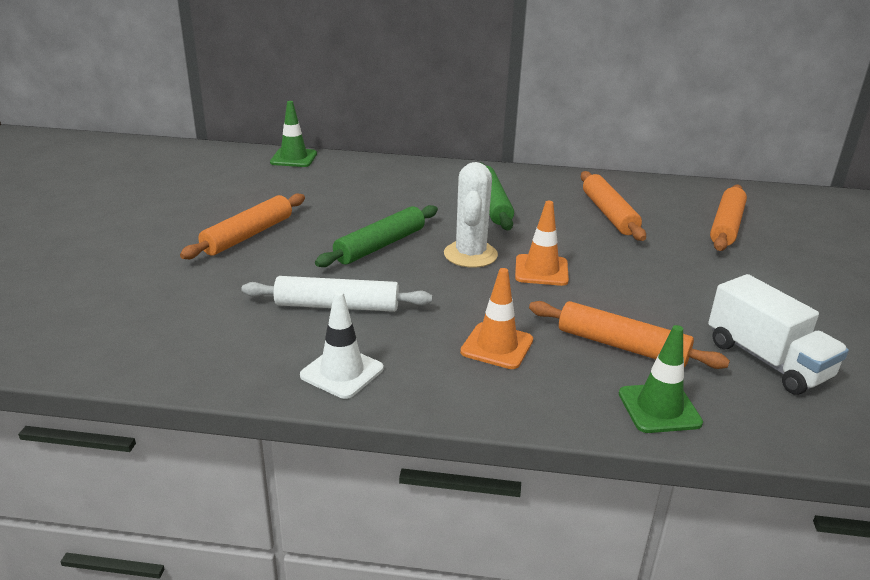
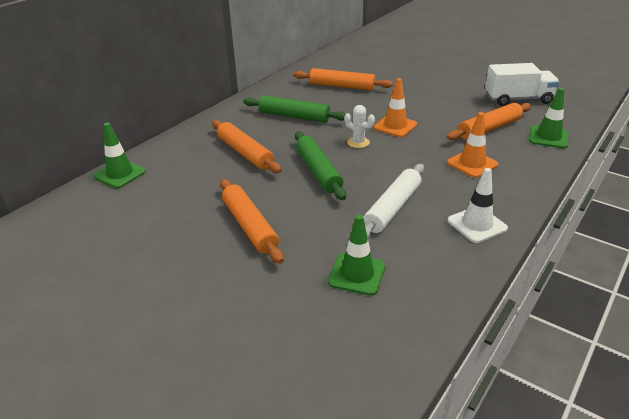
camera: 60 degrees left, 5 degrees up
white cactus [444,162,498,268] -> white cactus [344,105,375,148], size x0.58
orange rolling pin [710,185,747,251] -> orange rolling pin moved to [212,120,282,173]
none -> green traffic cone [328,215,386,296]

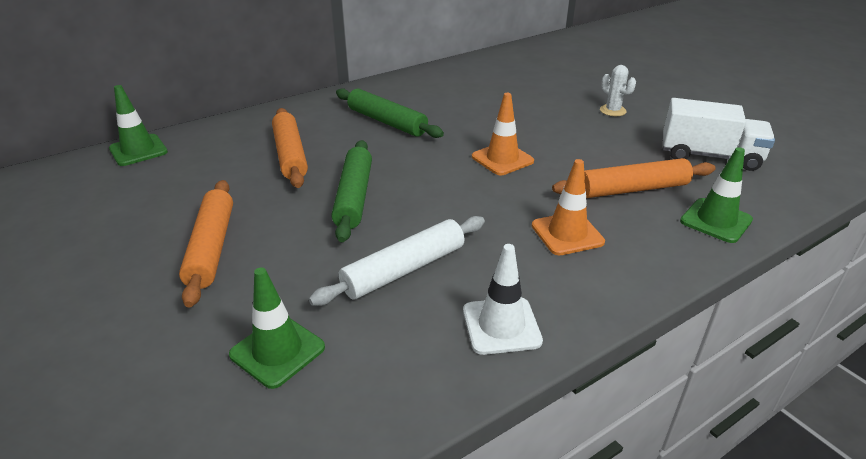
camera: 20 degrees right, 0 degrees up
orange rolling pin [294,68,393,91] -> none
white cactus [344,105,375,148] -> white cactus moved to [600,65,636,116]

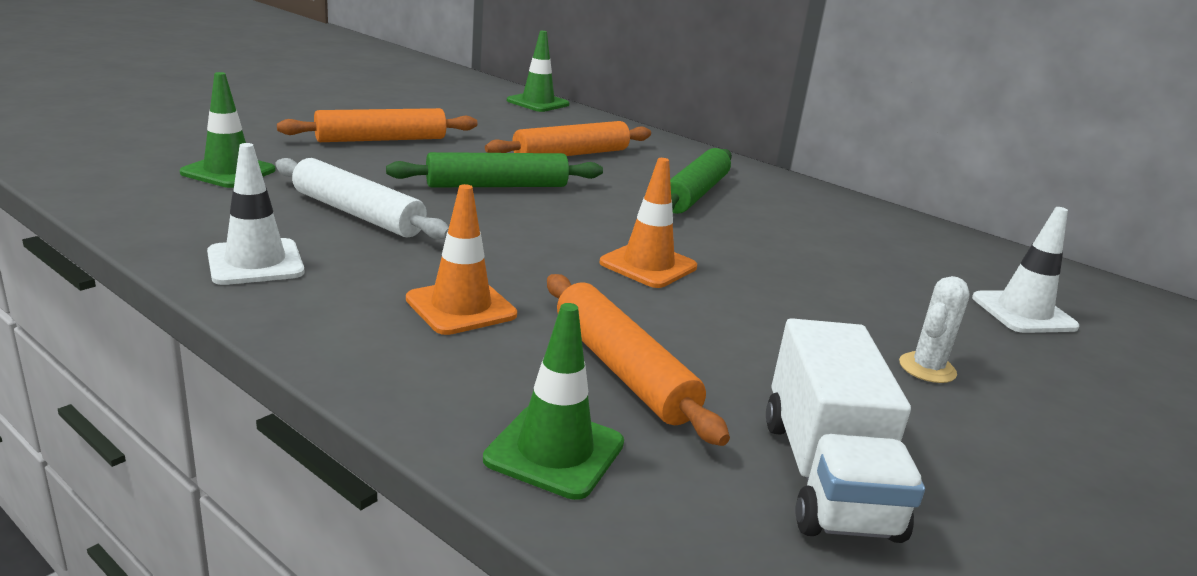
camera: 70 degrees right, 10 degrees down
none -> white traffic cone [972,207,1079,333]

